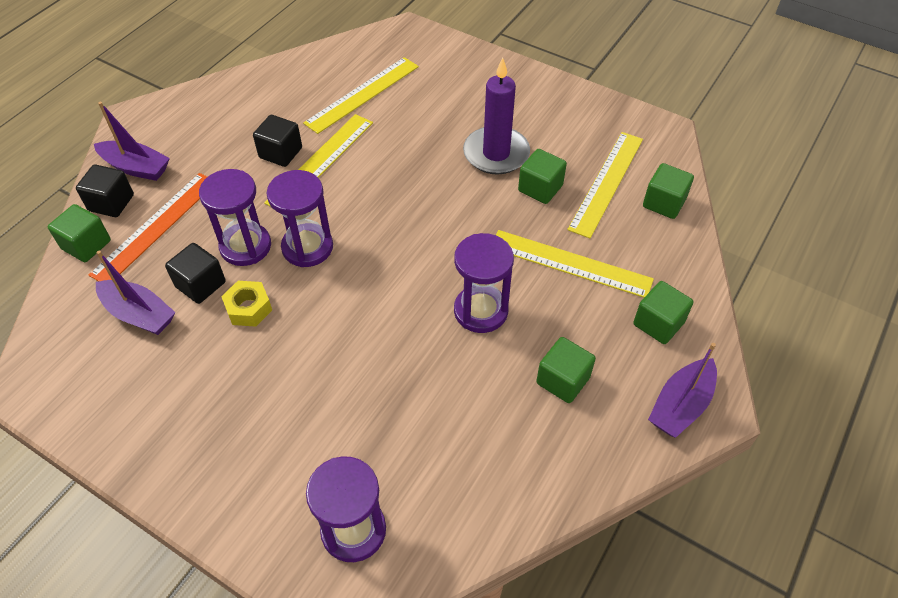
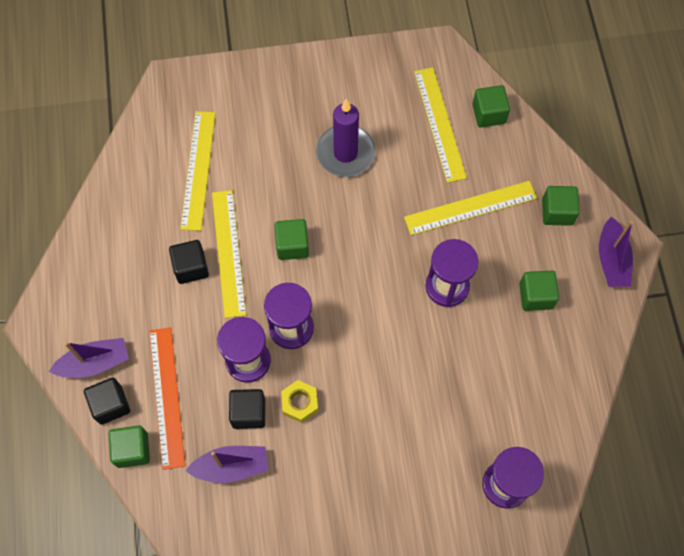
camera: 40 degrees left, 15 degrees up
green cube [518,149,567,204] -> green cube moved to [275,219,309,260]

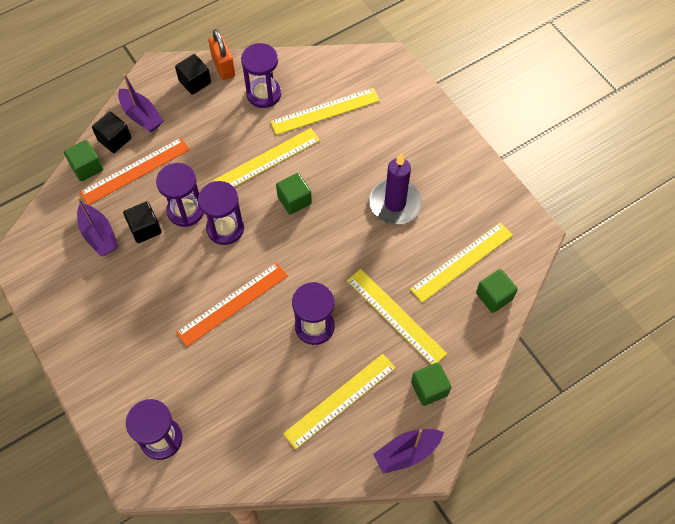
camera: 65 degrees right, 5 degrees down
black cube [169,240,209,284] -> black cube moved to [175,54,211,95]
yellow nut [281,380,318,423] -> none
green cube [519,271,559,311] -> yellow ruler [283,354,396,449]
none -> orange ruler [176,262,288,347]
none -> orange padlock [208,29,235,80]
none -> purple hourglass [241,43,281,108]

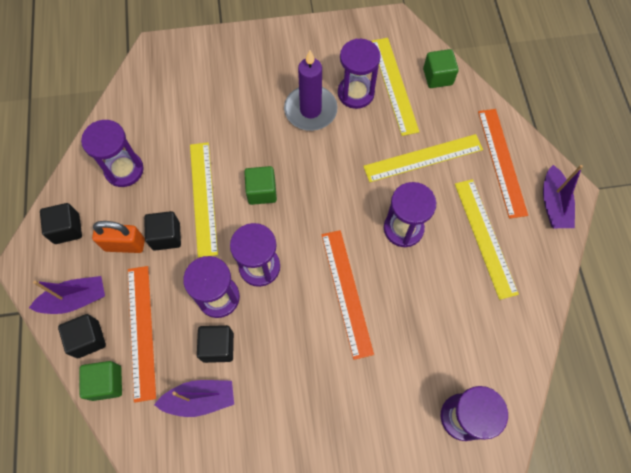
camera: 65 degrees left, 5 degrees up
orange padlock [208,29,235,80] -> orange padlock moved to [92,221,145,253]
yellow ruler [270,88,380,135] -> none
green cube [411,363,451,406] -> orange ruler [478,109,528,219]
none -> black cube [144,211,181,251]
none -> purple hourglass [338,39,381,109]

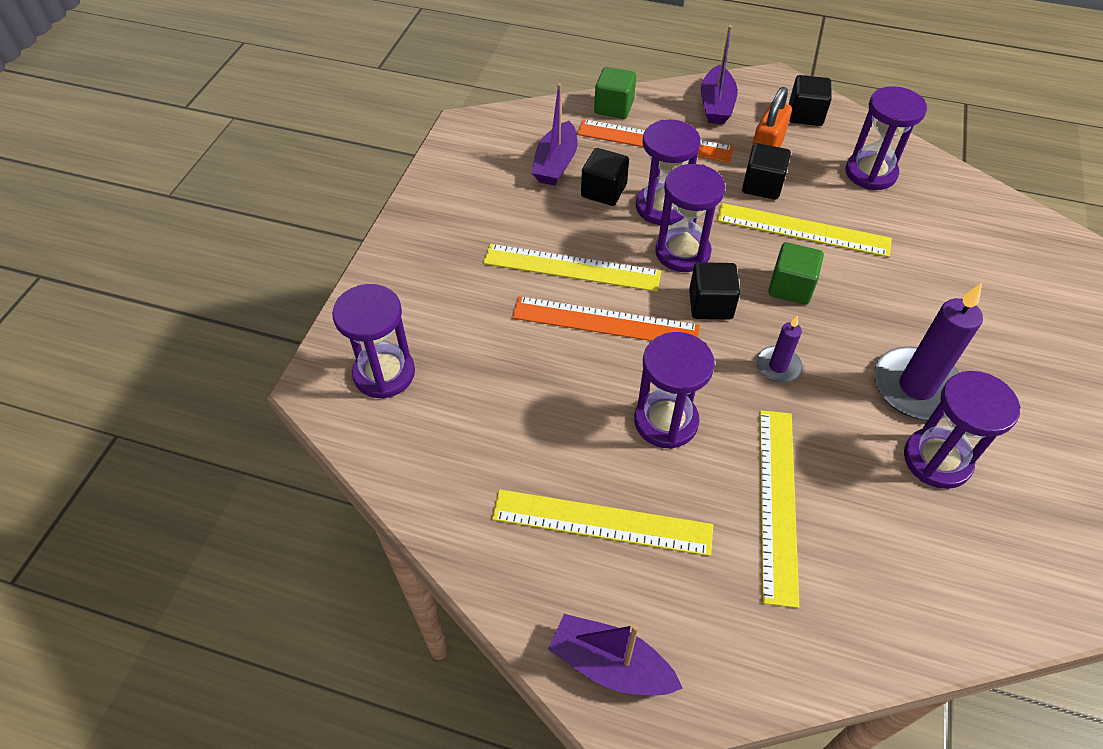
camera: 115 degrees right, 15 degrees down
black cube [58,314,106,358] -> black cube moved to [689,262,740,320]
yellow ruler [371,38,419,136] -> yellow ruler moved to [483,244,661,292]
green cube [423,49,459,88] -> none
orange ruler [478,109,528,219] -> none
none -> purple candle [756,316,803,383]

